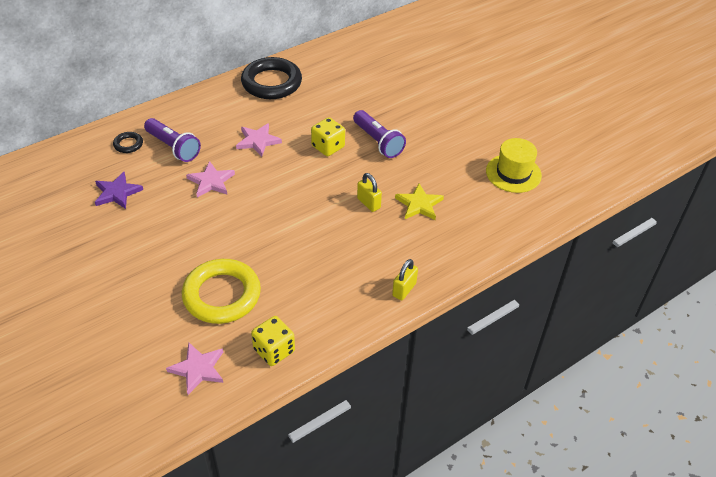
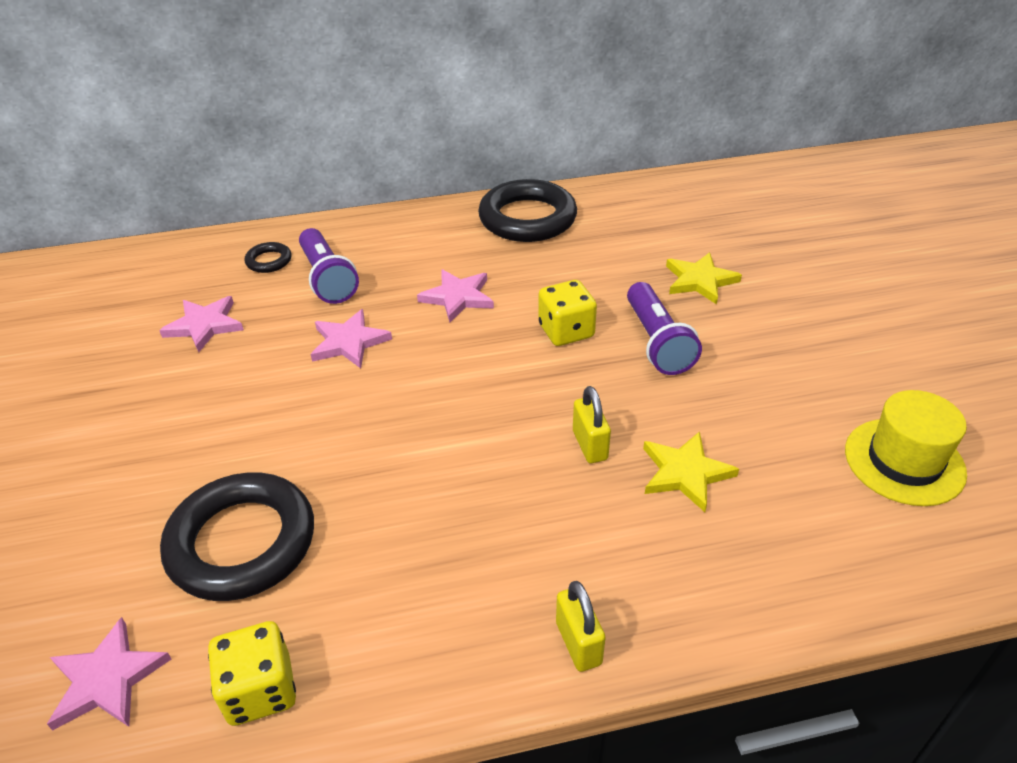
camera: 25 degrees right, 5 degrees down
purple star [95,172,143,209] -> pink star [159,296,244,352]
yellow ring [182,259,261,324] -> black ring [160,472,314,601]
yellow padlock [392,259,418,301] -> yellow padlock turned 75 degrees counterclockwise [556,581,606,672]
none -> yellow star [666,252,742,304]

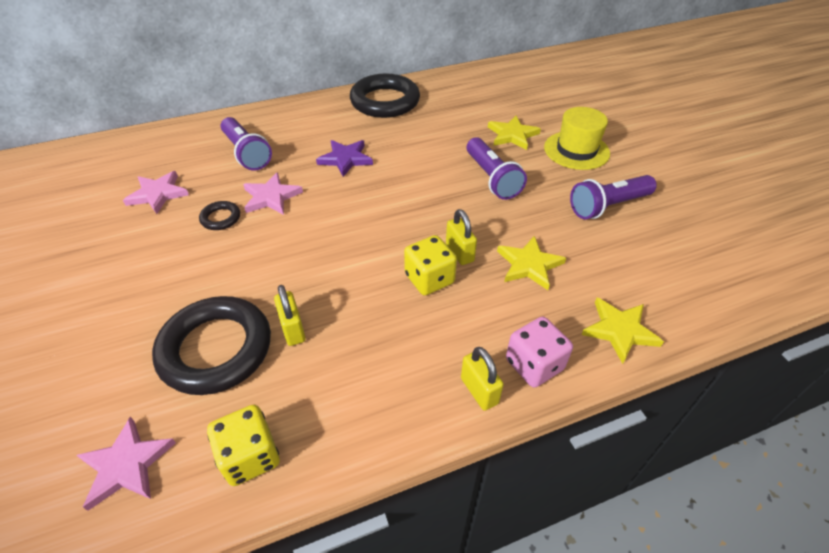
camera: 10 degrees left, 5 degrees up
black ring [245,242,291,273] -> black ring moved to [199,201,240,230]
pink star [417,269,494,322] -> purple star [316,140,373,177]
yellow dice [538,280,597,346] -> yellow dice moved to [404,235,457,295]
yellow hat [845,390,967,506] -> yellow hat moved to [544,107,610,170]
none -> yellow padlock [274,285,306,346]
none -> pink dice [506,317,573,388]
none -> purple flashlight [570,175,657,219]
none -> yellow star [581,298,664,364]

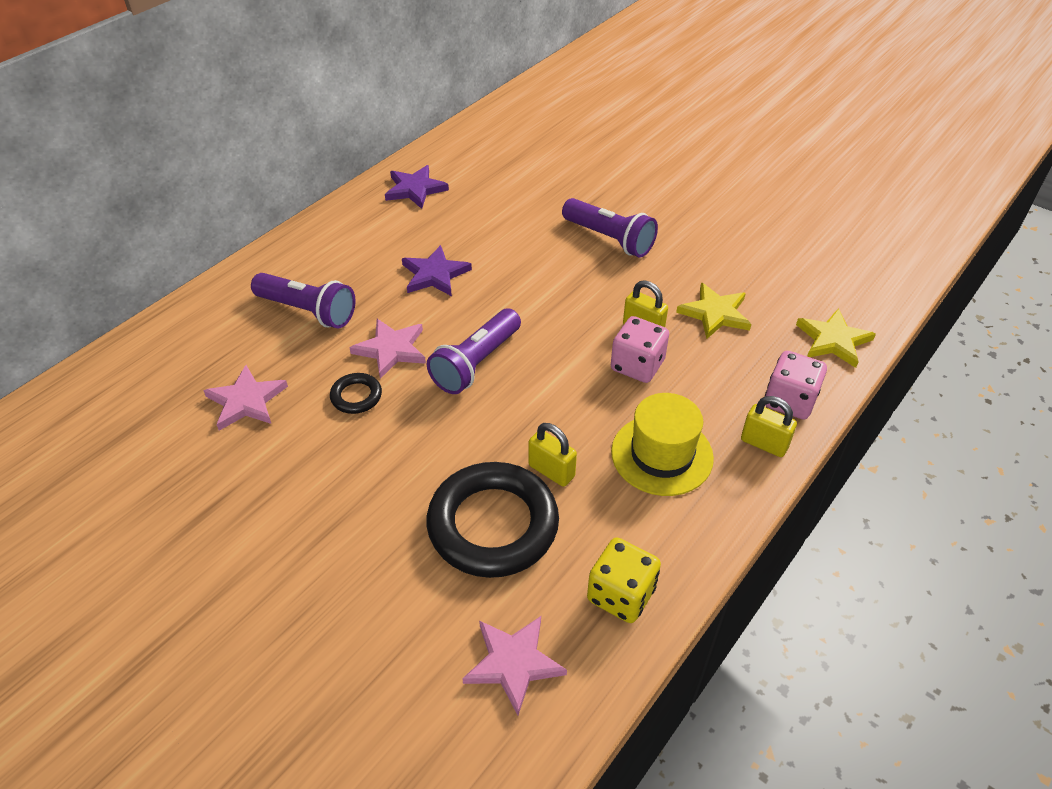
camera: 30 degrees left, 0 degrees up
black ring [350,73,420,118] -> purple star [385,165,449,209]
yellow dice [404,235,457,295] -> pink dice [611,316,669,383]
yellow star [488,116,541,150] -> none
yellow hat [544,107,610,170] -> yellow hat moved to [611,393,714,496]
purple flashlight [570,175,657,219] -> purple flashlight moved to [427,308,521,394]

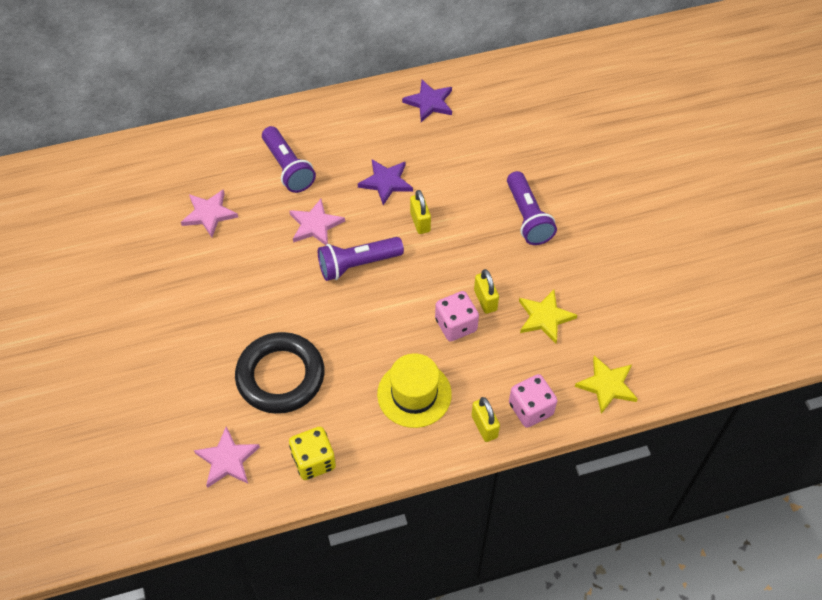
camera: 35 degrees right, 10 degrees up
black ring [330,373,382,414] -> none
yellow padlock [528,423,577,487] -> yellow padlock moved to [410,190,431,234]

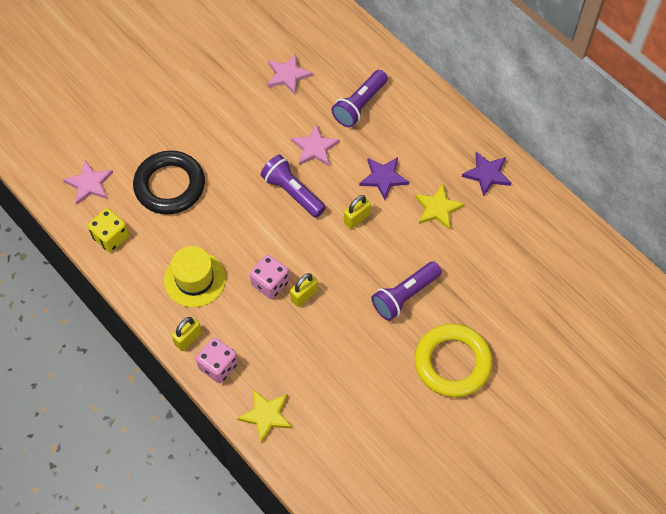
camera: 65 degrees right, 5 degrees up
yellow star [519,290,577,343] -> yellow star moved to [415,184,465,230]
none -> yellow ring [414,323,493,397]

